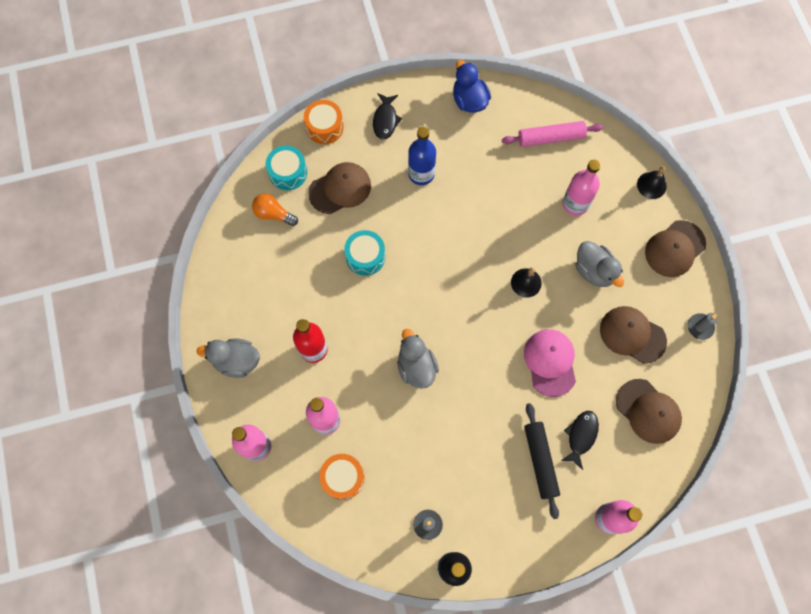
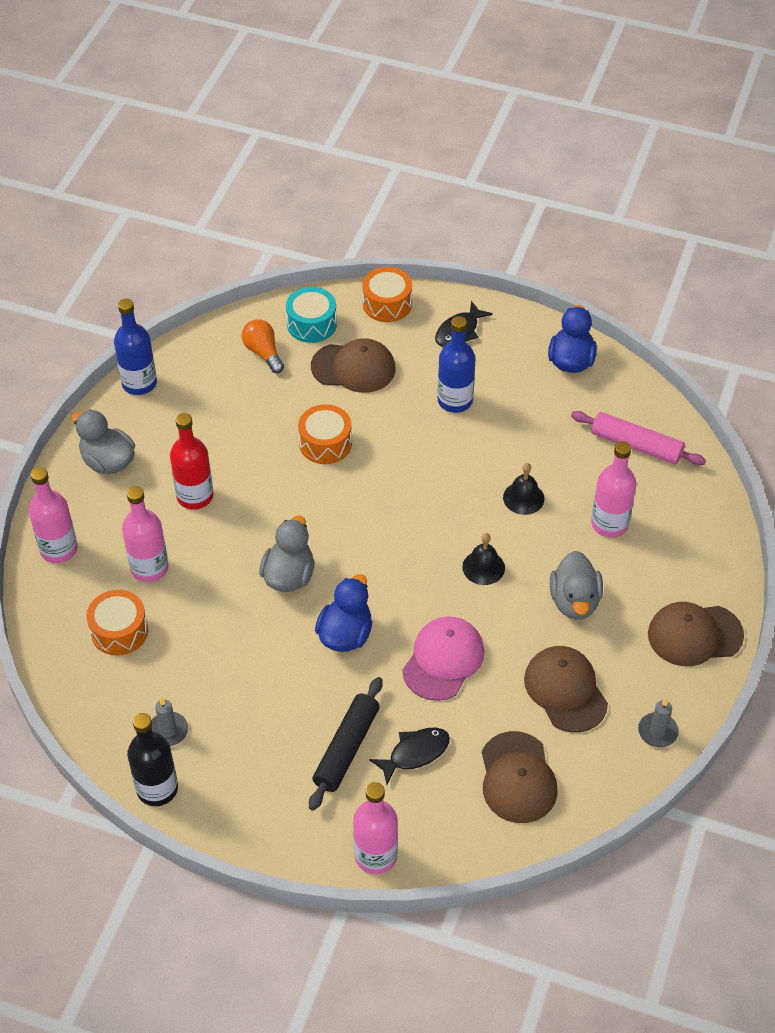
camera: 35 degrees right, 20 degrees down
turquoise drum [344,230,385,276] -> orange drum [298,404,352,464]
black bell [637,166,667,199] -> black bell moved to [503,463,544,515]
none -> blue bottle [114,299,157,395]
none -> blue duck [315,574,372,652]

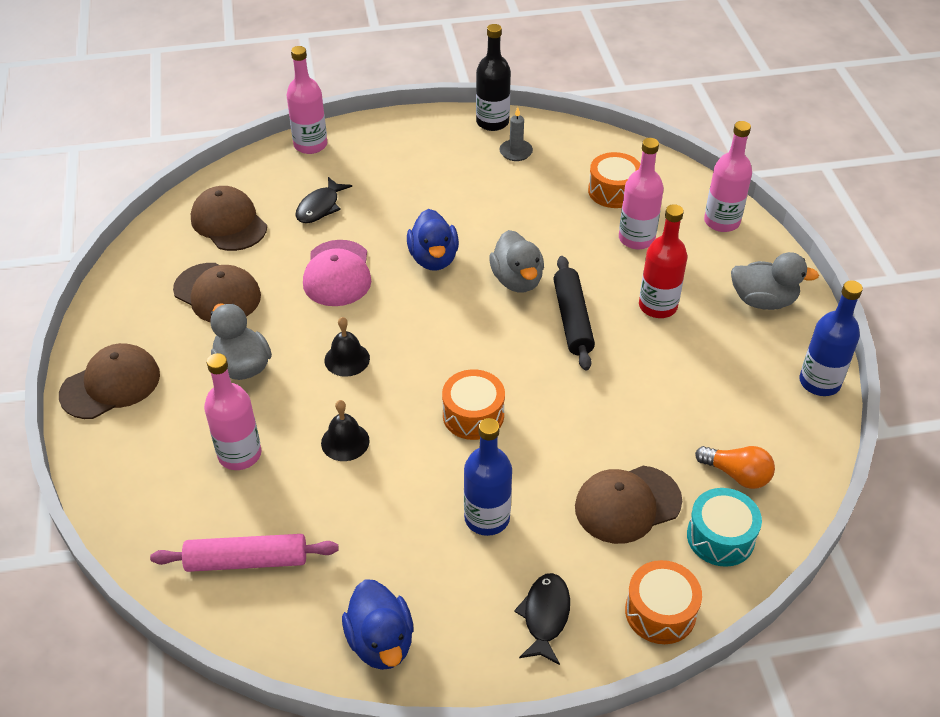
camera: 150 degrees right, 5 degrees down
orange drum [298,404,352,464] -> orange drum moved to [442,369,505,440]
black rolling pin [309,677,383,811] -> black rolling pin moved to [553,256,595,371]
grey candle [638,698,679,747] -> none

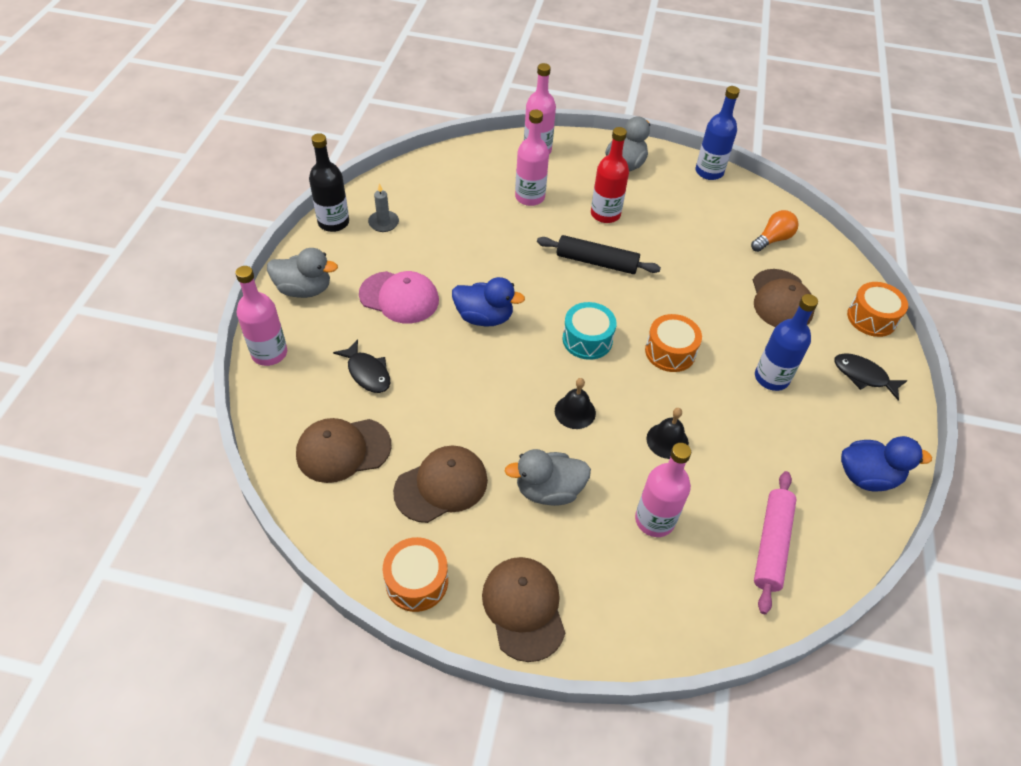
camera: 70 degrees left, 5 degrees up
pink cap [303,240,371,306] -> pink cap moved to [359,271,439,324]
grey duck [489,230,544,293] -> grey duck moved to [267,248,338,298]
orange drum [588,152,641,208] -> orange drum moved to [383,537,448,612]
turquoise drum [687,488,762,567] -> turquoise drum moved to [562,302,617,360]

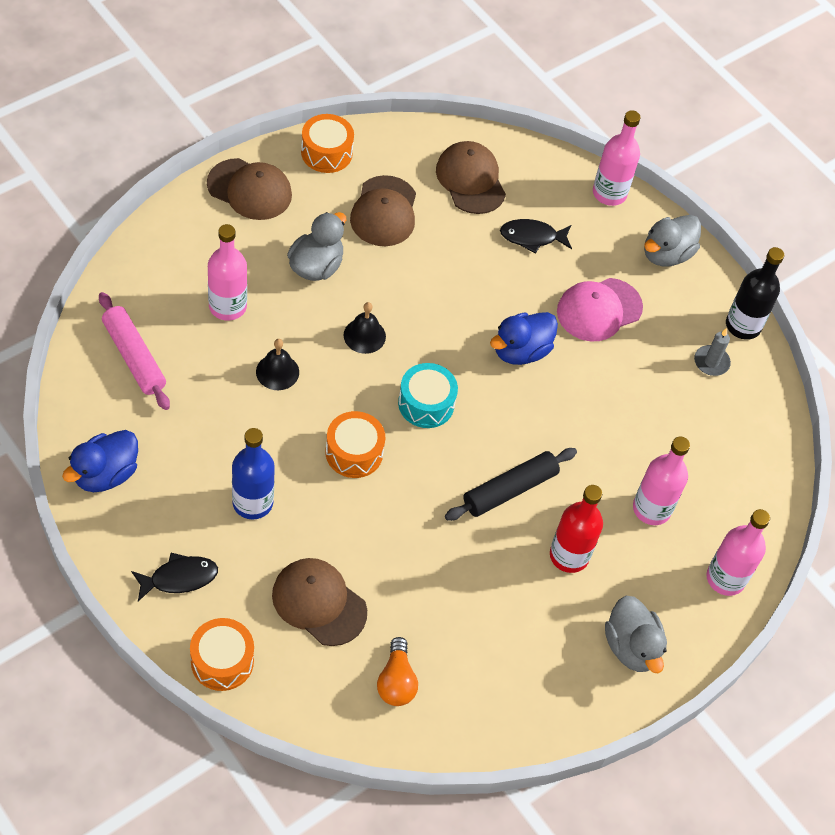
camera: 125 degrees right, 5 degrees up
brown cap [296,418,391,483] -> brown cap turned 45 degrees counterclockwise [436,141,506,214]
blue bottle [695,86,740,180] -> none

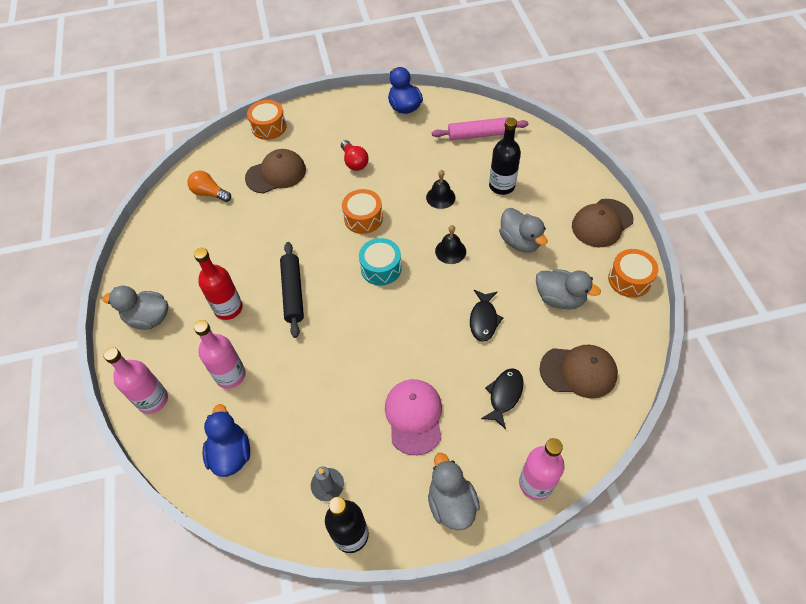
camera: 125 degrees right, 0 degrees up
black fish [131,553,218,602] -> black fish moved to [470,290,504,342]
pink bottle [208,224,247,321] -> black bottle [489,118,521,195]
blue bottle [232,428,275,519] -> red light bulb [341,140,369,171]
brown cap [350,175,416,246] -> grey duck [536,269,601,309]
blue duck [490,312,558,365] -> blue duck moved to [203,404,250,477]

